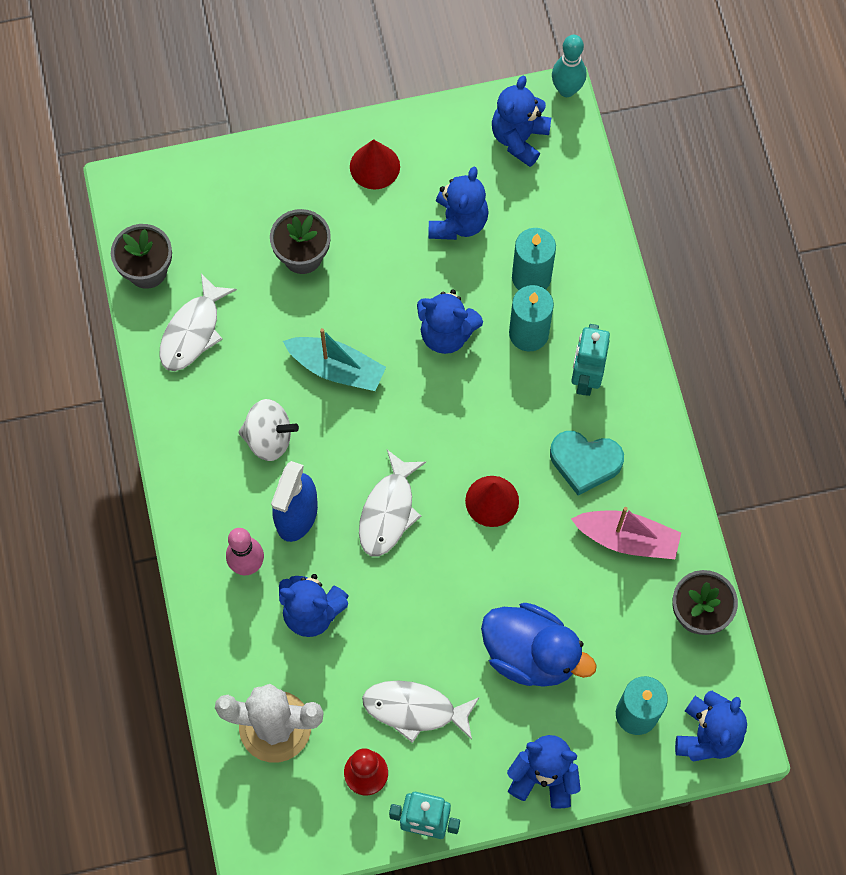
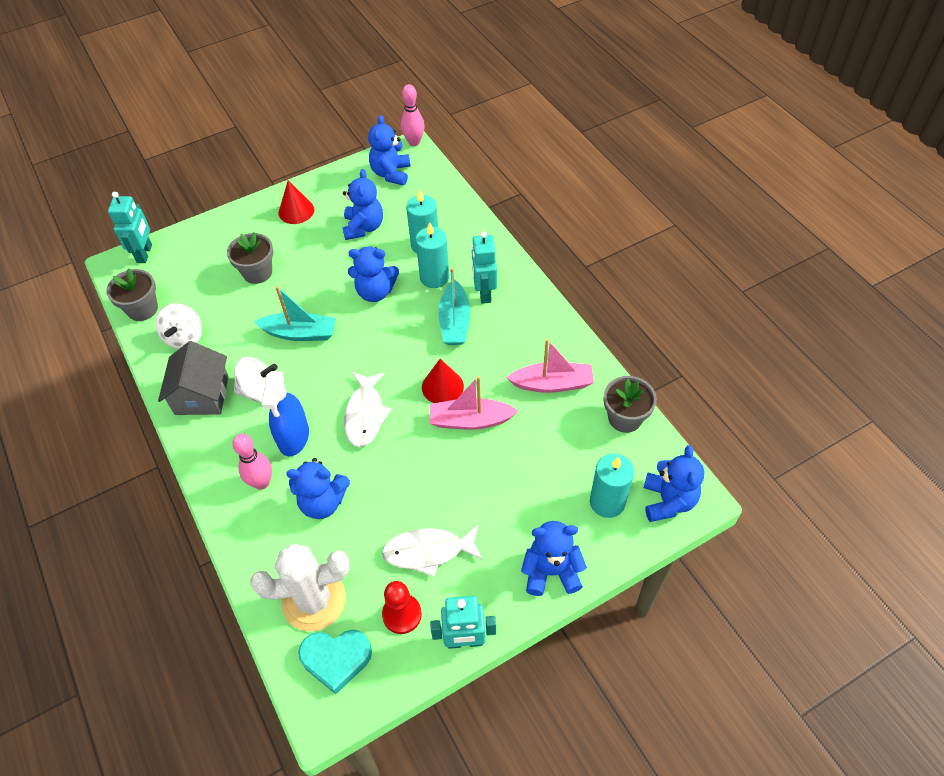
camera: 15 degrees left, 15 degrees down
white fish [160,273,237,371] -> white spinning top [155,303,202,349]
blue duck [481,603,597,687] -> none
turquoise heart [550,431,624,496] -> turquoise heart moved to [298,630,372,694]
turquoise bowling pin [552,35,587,97] -> pink bowling pin [401,84,424,146]
none -> turquoise robot [108,192,152,263]
none -> grey house [158,341,229,415]
none -> pink boat [430,376,518,430]
none -> turquoise boat [438,268,470,345]

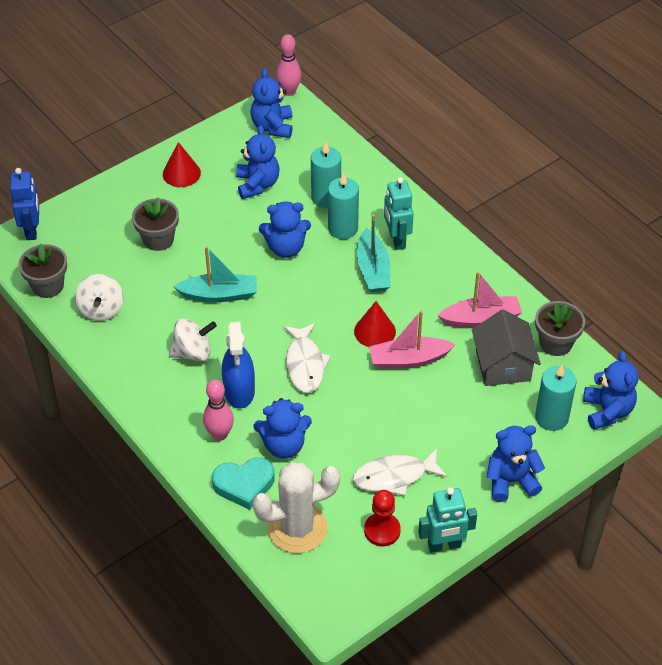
camera: 10 degrees left, 5 degrees down
turquoise robot [108,192,152,263] -> blue robot [10,168,39,240]
grey house [158,341,229,415] -> grey house moved to [472,310,541,386]
turquoise heart [298,630,372,694] -> turquoise heart moved to [212,458,275,510]

